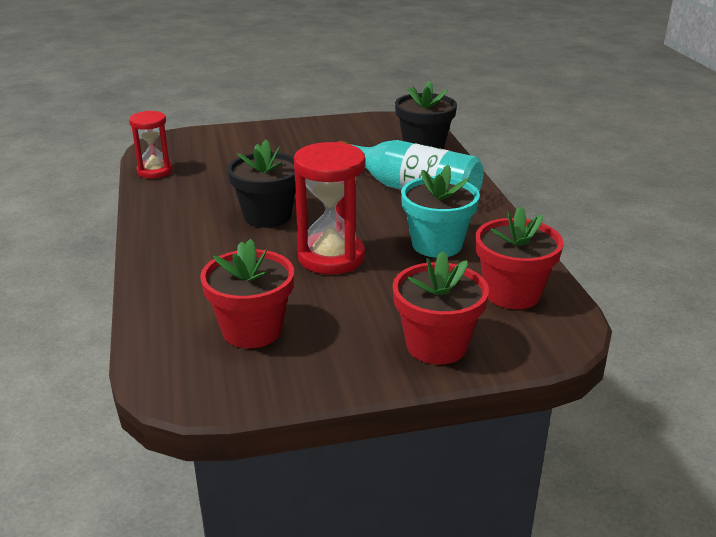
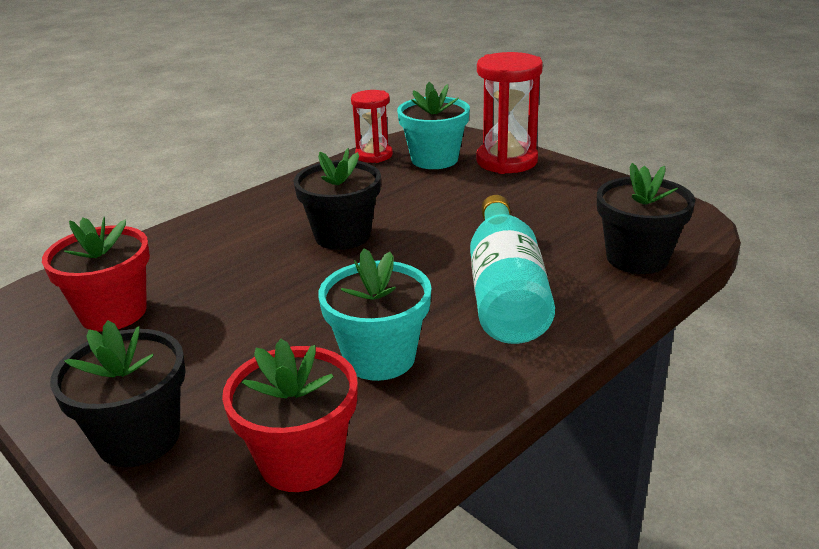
camera: 60 degrees right, 0 degrees up
red hourglass [294,142,366,274] -> red hourglass moved to [476,52,543,174]
red flower pot [393,251,489,365] -> black flower pot [50,321,186,467]
none -> turquoise flower pot [397,82,470,169]

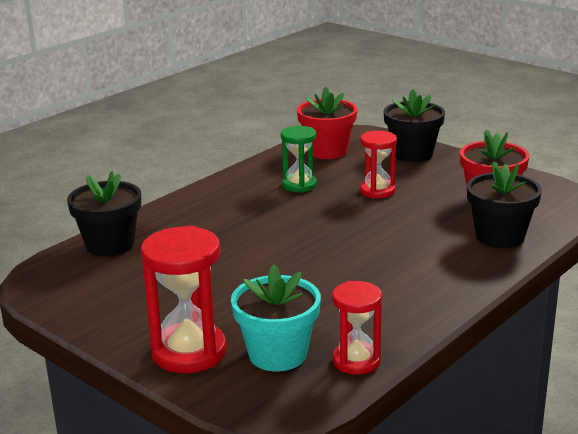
camera: 175 degrees right, 5 degrees down
black flower pot [294,148,381,250] -> black flower pot moved to [467,161,542,248]
turquoise flower pot [318,248,431,381] -> green hourglass [281,126,317,193]
turquoise bottle [470,195,555,344] -> none
none -> red hourglass [360,131,397,198]

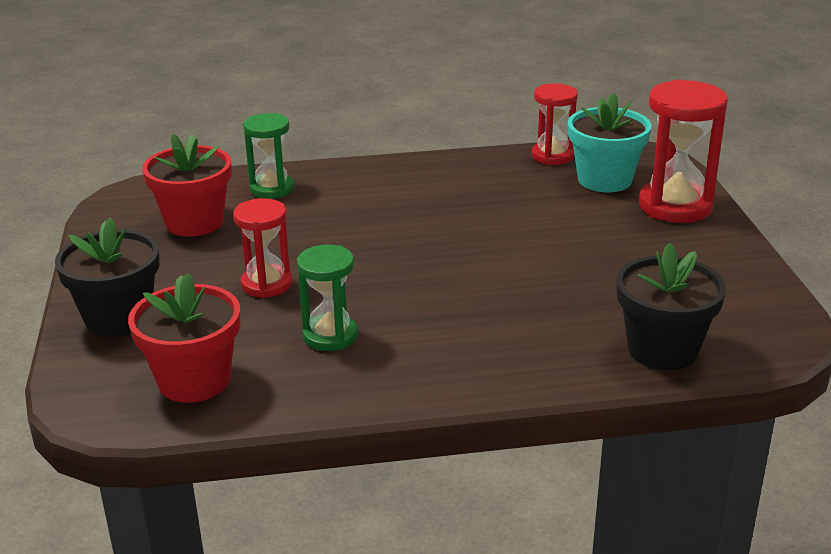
camera: 140 degrees left, 5 degrees up
black flower pot [467,161,542,248] -> green hourglass [243,113,294,199]

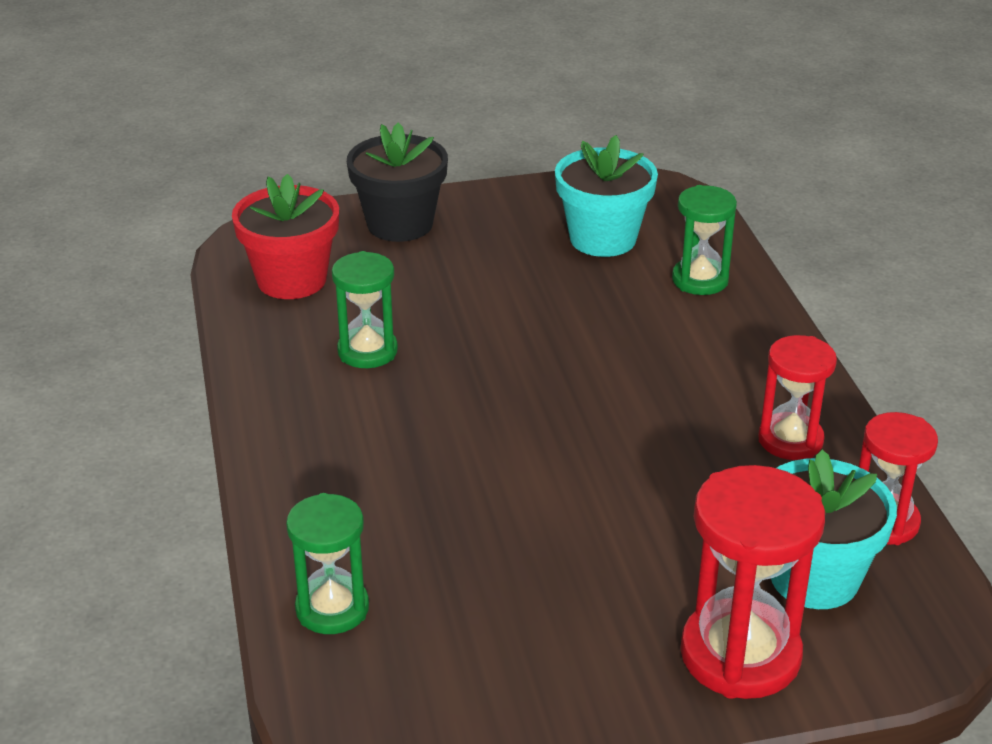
camera: 85 degrees right, 5 degrees up
red flower pot [142,134,231,237] -> turquoise flower pot [555,135,658,257]
red hourglass [233,198,292,298] -> red hourglass moved to [758,335,837,460]
black flower pot [616,242,726,370] -> green hourglass [286,493,369,634]

